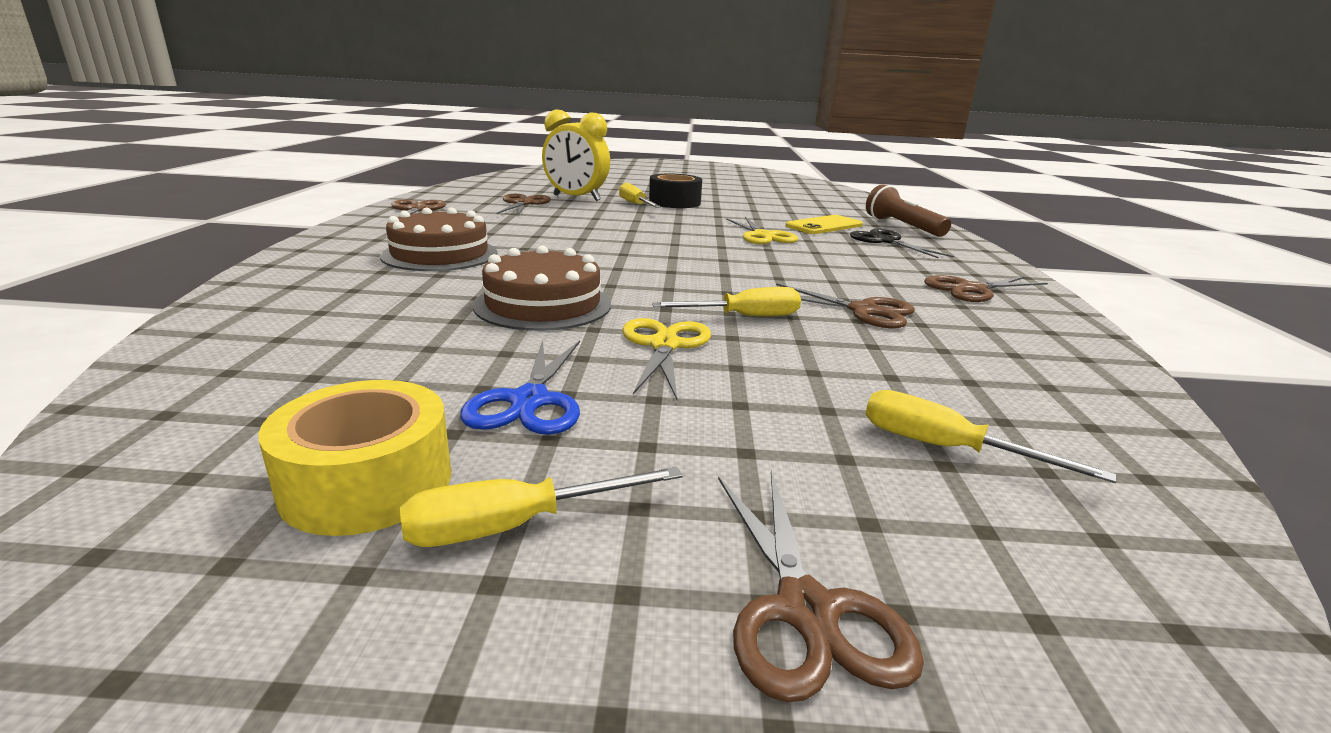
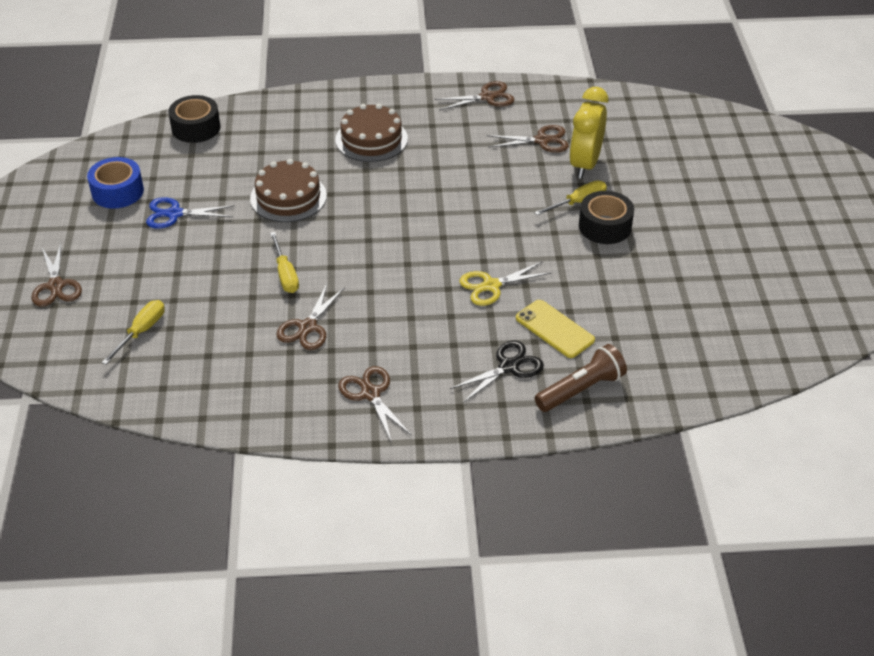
camera: 85 degrees right, 20 degrees up
yellow tape [258,380,451,536] -> blue tape [87,157,144,209]
yellow screwdriver [400,467,683,547] -> none
yellow scissors [622,318,711,400] -> none
brown scissors [718,471,924,703] -> brown scissors turned 90 degrees counterclockwise [31,243,82,307]
none -> black tape [168,95,221,143]

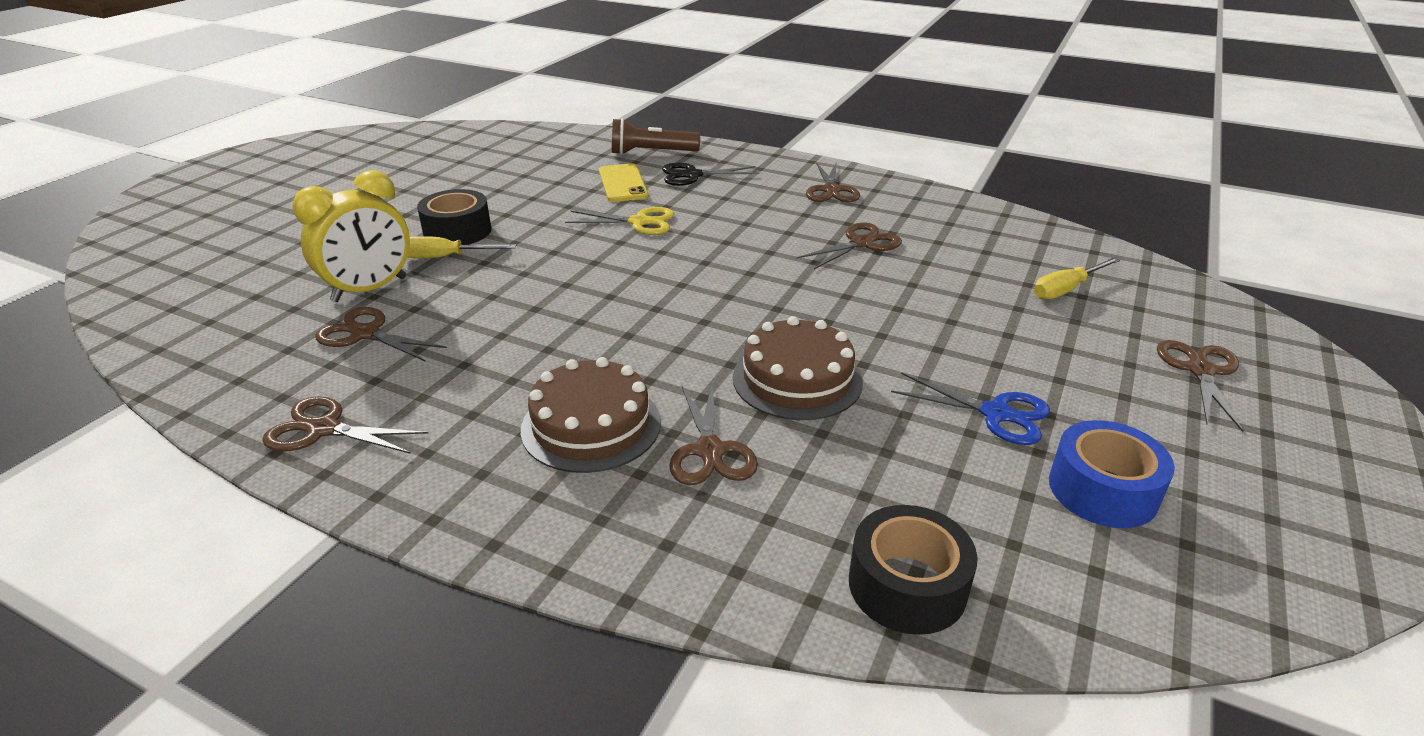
camera: 150 degrees left, 10 degrees down
yellow screwdriver [270,232,299,293] -> none
none -> brown scissors [669,382,758,485]

